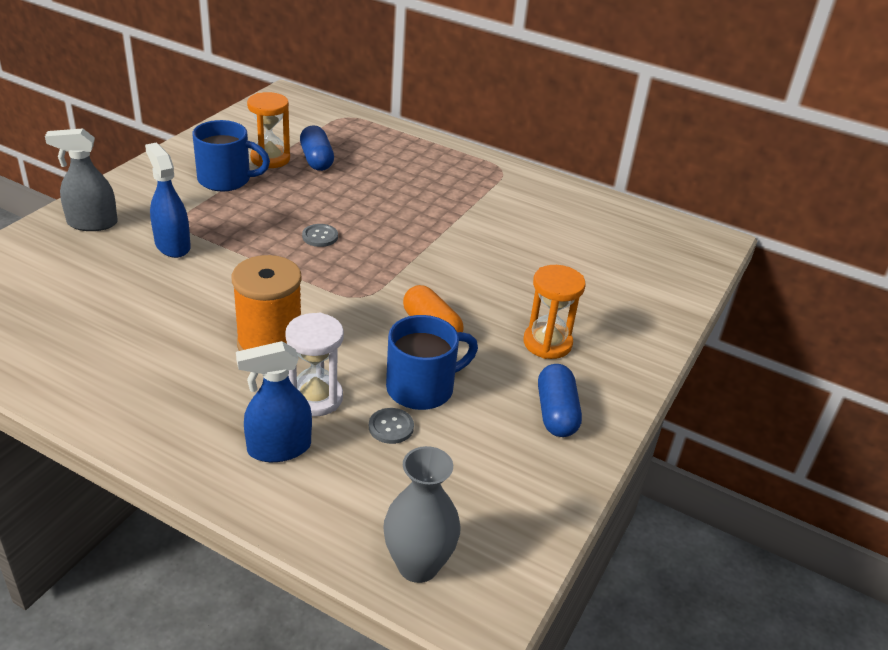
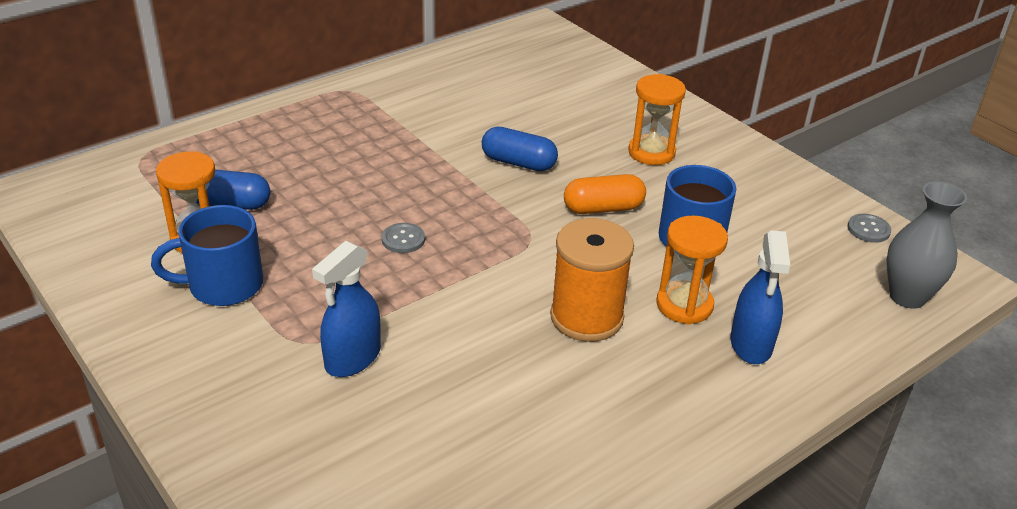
camera: 65 degrees left, 0 degrees up
grey spray bottle [45,128,118,231] -> none
blue spray bottle [145,143,191,258] -> blue spray bottle turned 45 degrees counterclockwise [312,241,381,377]
blue mug [192,120,270,192] -> blue mug turned 135 degrees counterclockwise [151,205,263,306]
white hourglass [285,312,344,416] -> orange hourglass [657,215,728,325]
grey button [369,408,414,444] -> grey button moved to [847,214,891,243]
blue capsule [538,364,582,437] -> blue capsule moved to [482,127,558,171]

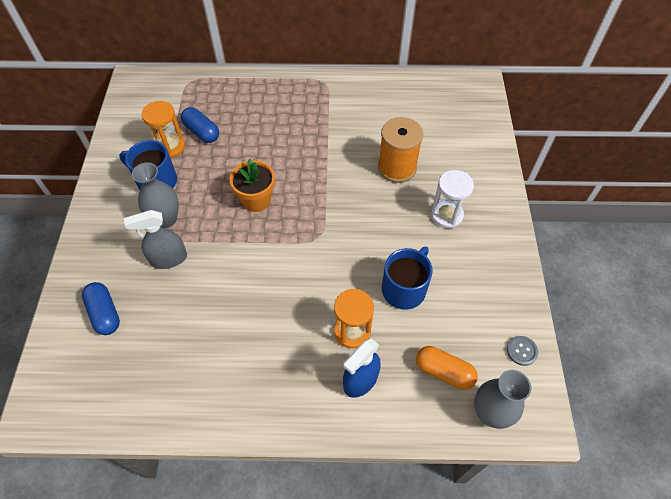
camera: 40 degrees right, 20 degrees up
blue spray bottle [312,241,381,377] -> grey spray bottle [124,210,187,269]
grey button [382,223,425,253] -> orange flower pot [230,159,275,212]
blue capsule [482,127,558,171] -> blue capsule moved to [82,282,120,335]
orange spool [550,218,634,342] -> orange spool moved to [378,117,423,183]
orange capsule [564,174,646,214] -> orange capsule moved to [416,346,478,390]
orange hourglass [628,74,686,165] -> white hourglass [431,170,474,228]
none -> grey vase [132,163,179,228]

